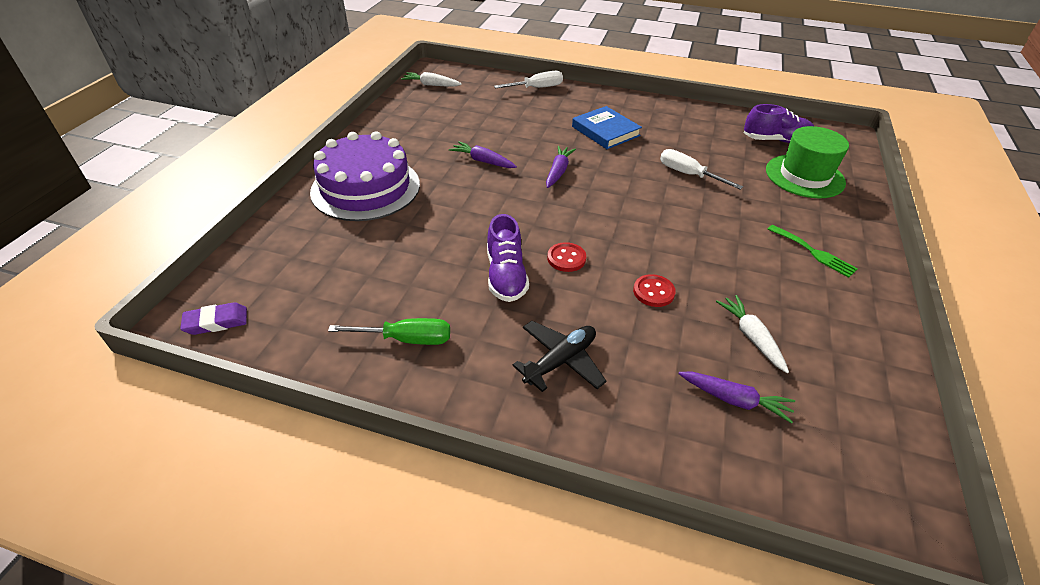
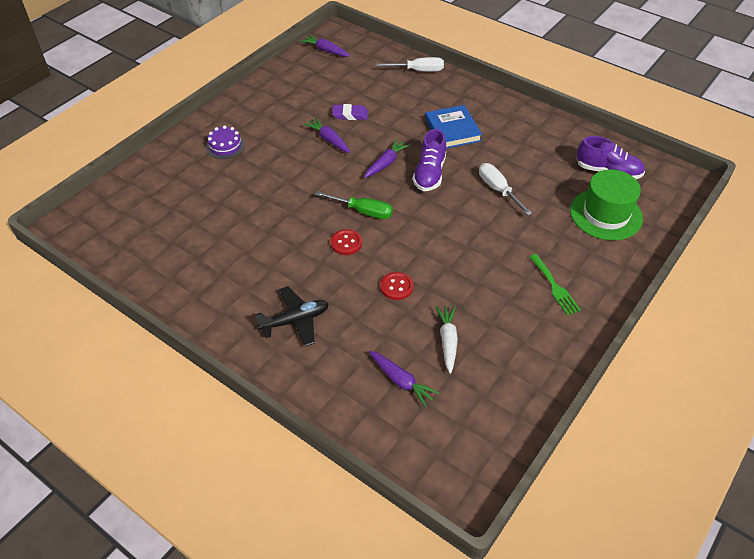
camera: 20 degrees right, 5 degrees up
purple eraser [180,302,247,335] -> purple eraser moved to [332,104,368,120]
purple cake [310,131,420,221] -> purple cake [206,125,245,159], size x0.44
green screwdriver [328,318,450,345] -> green screwdriver moved to [315,191,393,219]
white carrot [401,72,462,86] -> purple carrot [300,34,350,57]
purple shoe [487,214,529,302] -> purple shoe moved to [413,129,446,191]

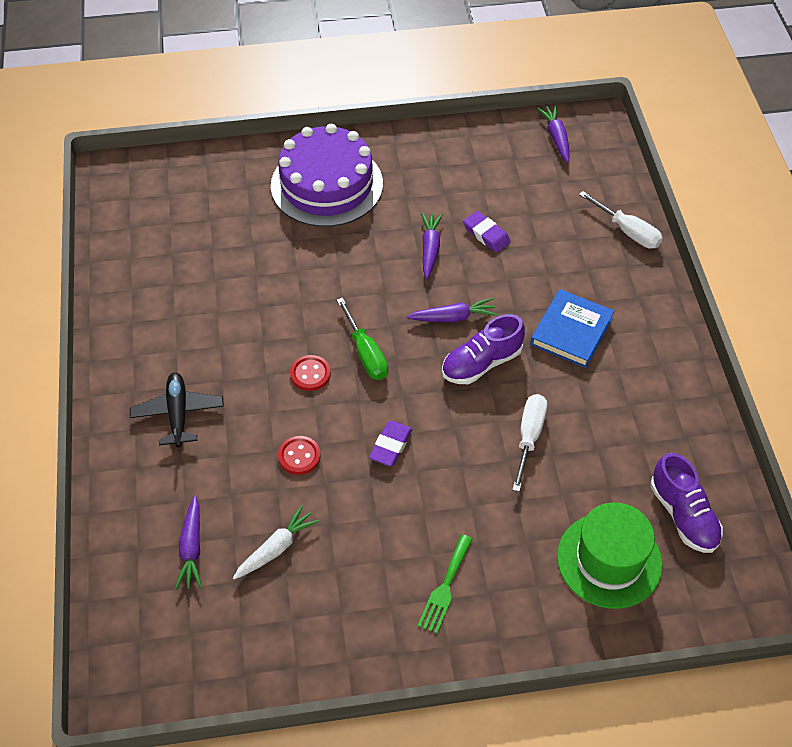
camera: 45 degrees right, 5 degrees up
purple cake [206,125,245,159] -> purple cake [271,124,383,227], size x2.29
black plane [256,286,329,347] -> black plane turned 120 degrees counterclockwise [130,372,224,448]
none -> purple eraser [369,421,412,466]

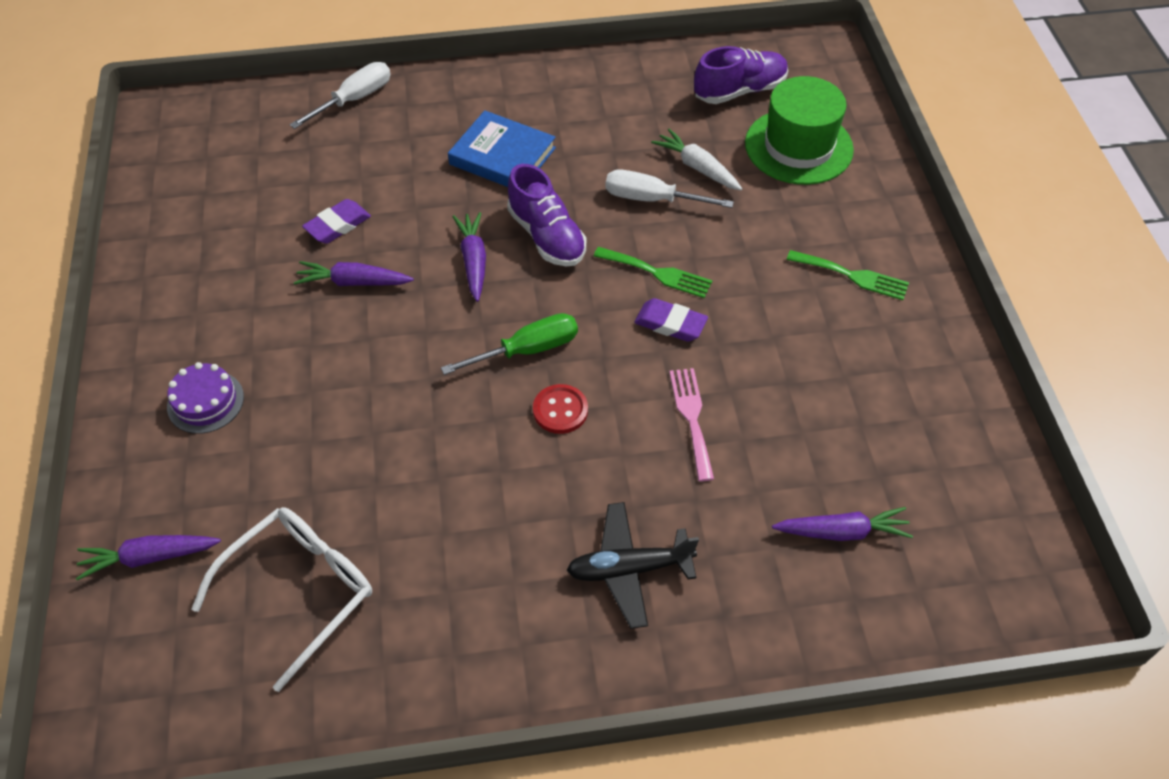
camera: 90 degrees left, 0 degrees up
white carrot [233,505,319,580] -> white carrot moved to [651,129,742,190]
purple cake [271,124,383,227] -> purple cake [167,362,244,434], size x0.44
red button [278,436,321,475] -> pink fork [670,368,714,481]
purple carrot [537,105,570,162] -> purple carrot moved to [76,535,221,580]
none -> white glasses [191,507,372,692]
none -> green fork [594,247,713,298]

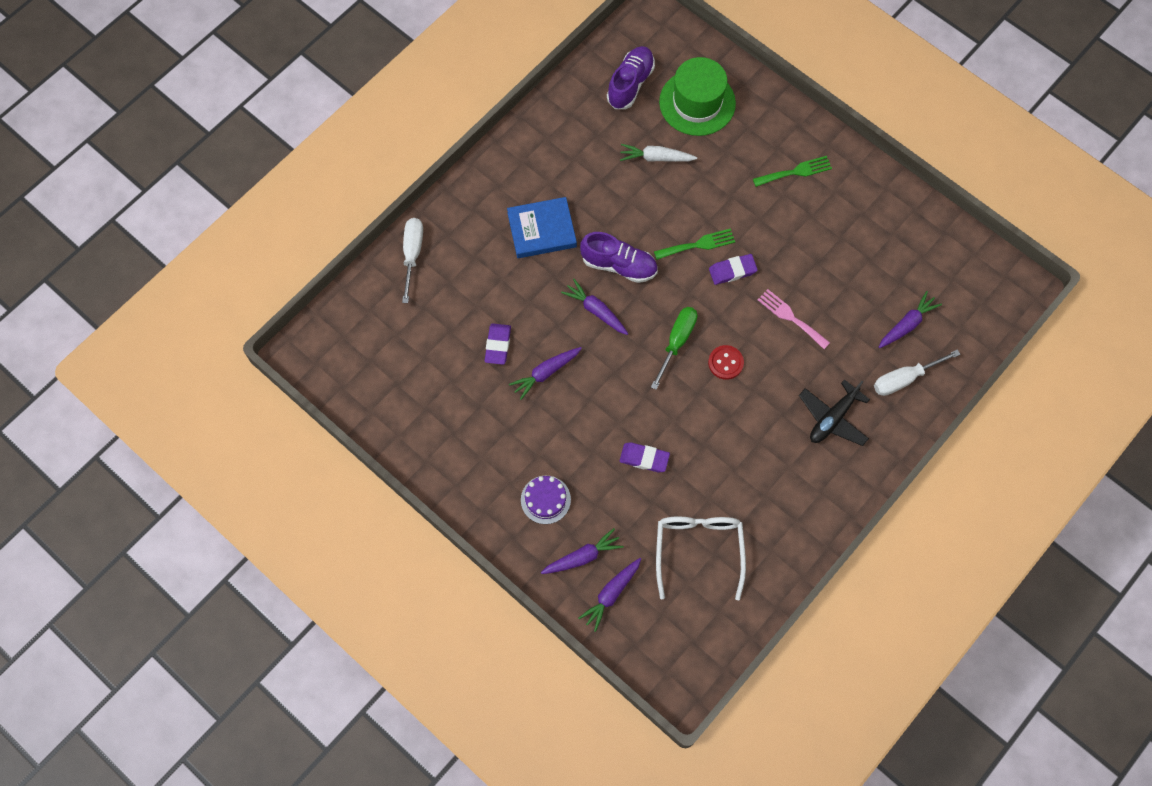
camera: 40 degrees left, 15 degrees up
white screwdriver [605,170,734,208] -> white screwdriver moved to [874,349,961,396]
none -> purple carrot [541,528,624,574]
none -> purple eraser [619,442,670,472]

